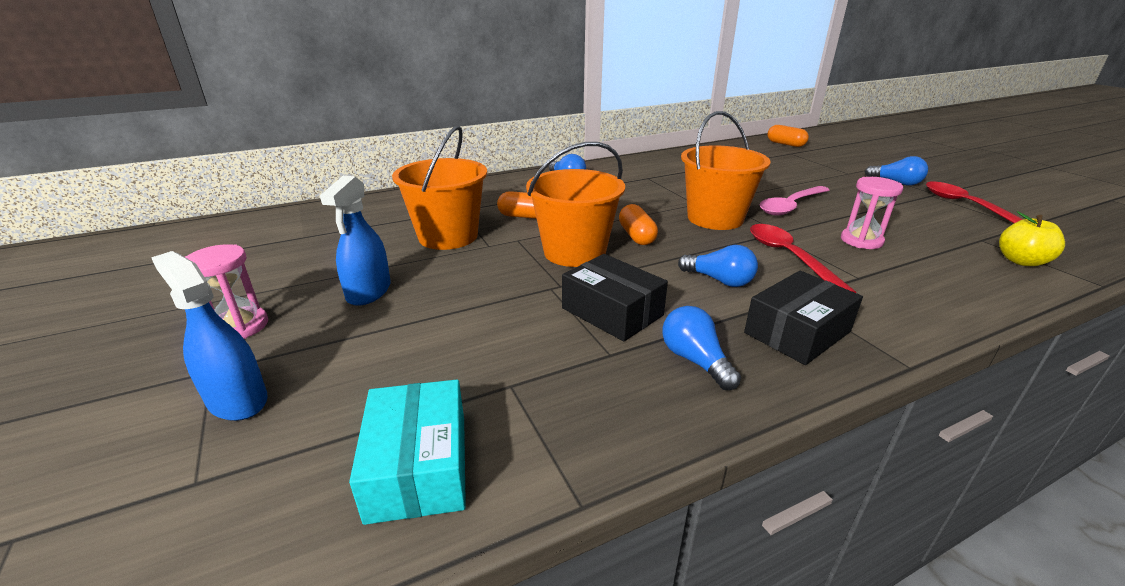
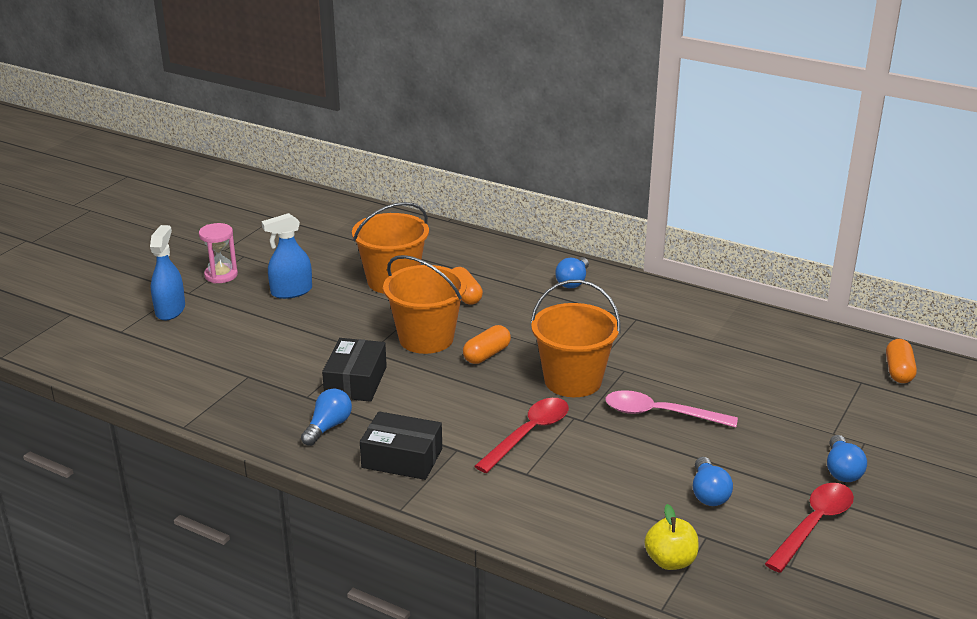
camera: 55 degrees right, 0 degrees up
turquoise box [349,379,466,525] -> none
blue light bulb [678,245,758,287] -> blue light bulb moved to [693,457,733,506]
pink hourglass [841,177,904,249] -> none

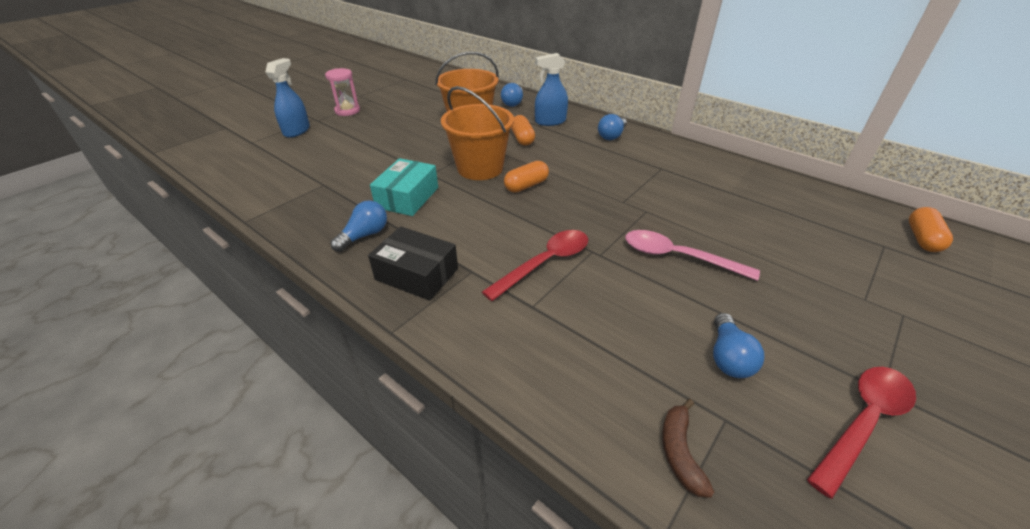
camera: 10 degrees right, 10 degrees up
blue spray bottle [262,213,312,299] -> blue spray bottle moved to [535,53,568,126]
black box [322,338,387,402] -> turquoise box [370,158,438,216]
orange bucket [531,280,621,397] -> none
yellow apple [645,504,699,570] -> brown banana [662,399,714,498]
blue light bulb [827,435,867,482] -> blue light bulb moved to [501,83,523,107]

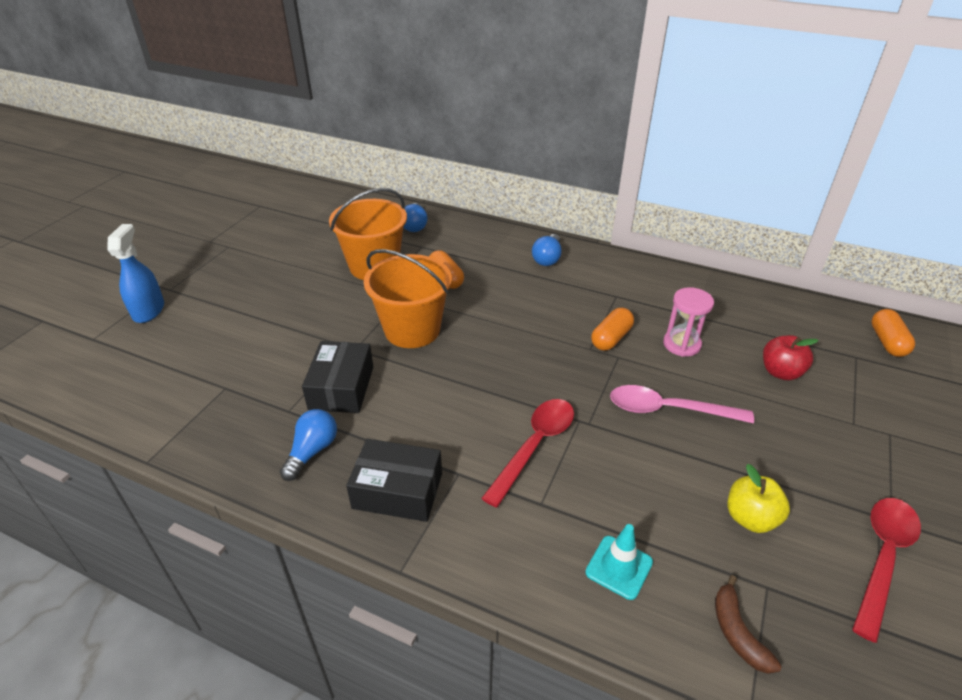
camera: 15 degrees left, 0 degrees up
pink hourglass [325,68,360,116] -> pink hourglass moved to [663,287,714,357]
turquoise box [370,158,438,216] -> black box [302,341,373,413]
orange capsule [504,161,549,192] -> orange capsule moved to [591,308,634,351]
blue spray bottle [535,53,568,126] -> none
blue light bulb [713,313,764,378] -> yellow apple [728,464,790,533]
none -> turquoise traffic cone [585,524,653,600]
none -> red apple [763,335,818,380]

